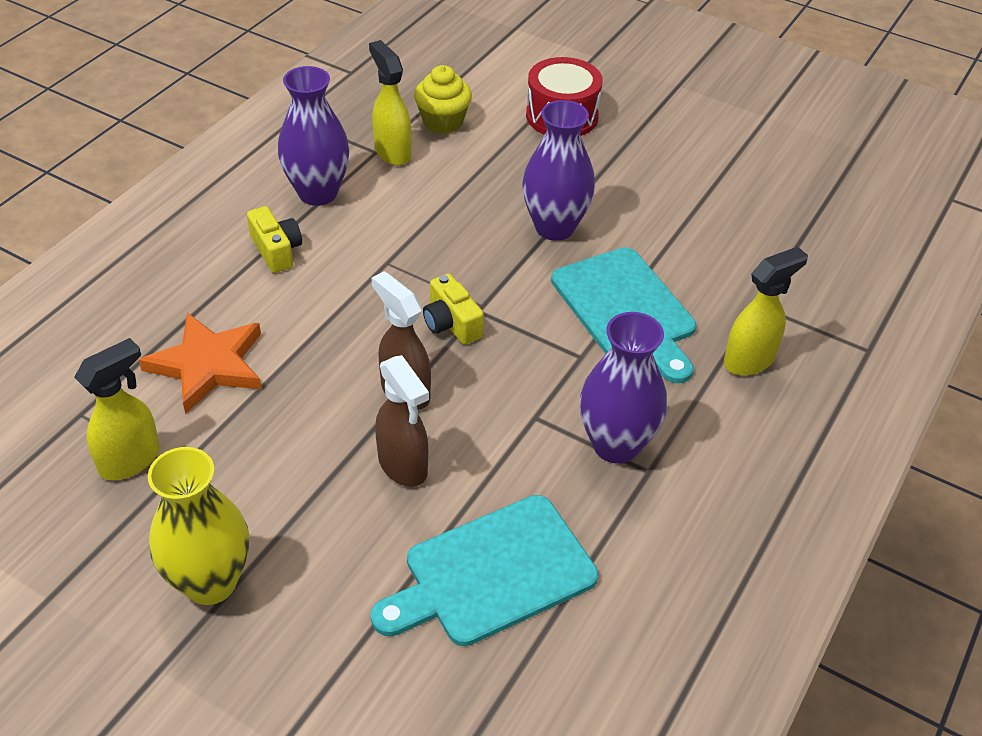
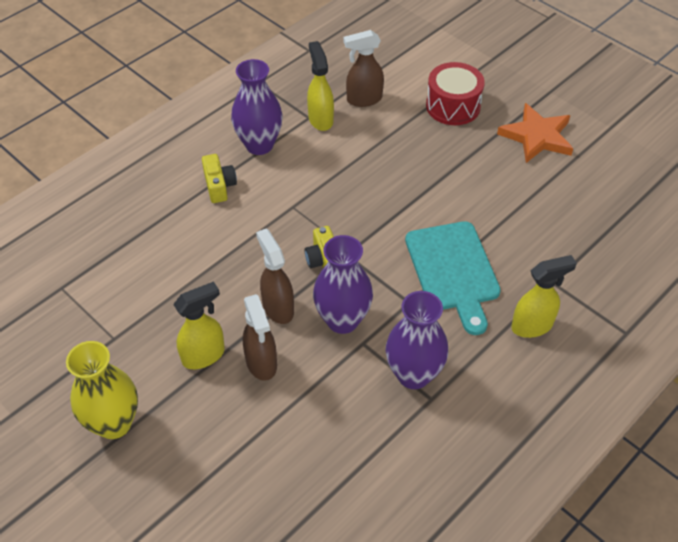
camera: 15 degrees right, 5 degrees up
yellow spray bottle [74,338,160,480] -> yellow spray bottle moved to [173,281,225,369]
orange star [139,312,262,414] -> orange star moved to [497,103,573,163]
turquoise cutting board [370,495,598,646] -> none
yellow cupcake [414,65,472,134] -> brown spray bottle [344,30,384,107]
purple vase [522,100,595,241] -> purple vase moved to [313,235,373,334]

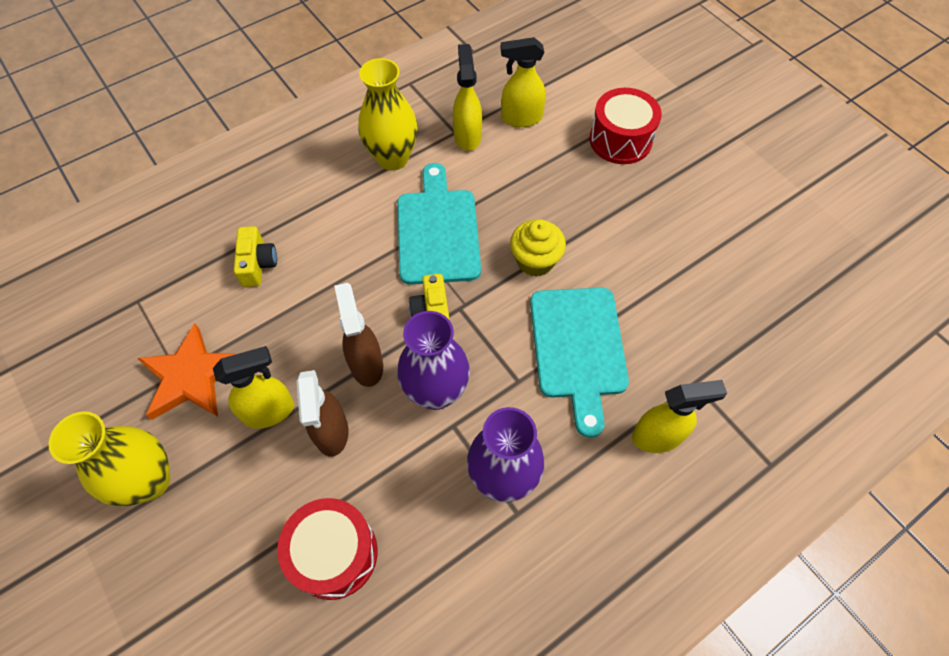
camera: 10 degrees right, 10 degrees up
yellow camera [202,154,237,203] -> yellow camera moved to [234,226,277,287]
purple vase [231,59,282,155] -> yellow vase [358,58,418,171]
brown spray bottle [344,30,384,107] -> yellow spray bottle [501,37,546,127]
orange star [497,103,573,163] -> orange star moved to [137,323,235,420]
none -> red drum [277,498,378,600]
none -> turquoise cutting board [397,163,481,285]
none -> yellow cupcake [510,219,566,277]

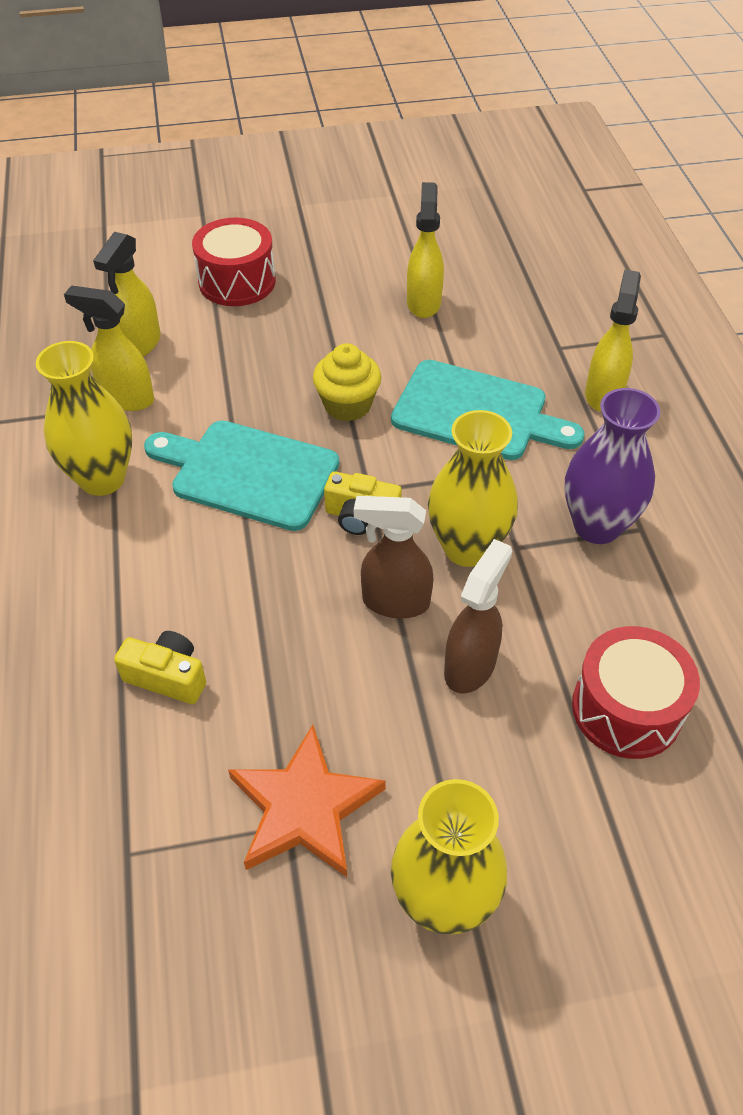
camera: 65 degrees left, 10 degrees down
yellow spray bottle [213,346,294,429] -> yellow spray bottle moved to [407,182,444,318]
brown spray bottle [296,370,349,457] -> brown spray bottle turned 75 degrees counterclockwise [444,539,512,693]
purple vase [397,311,470,410] -> yellow vase [428,410,518,567]

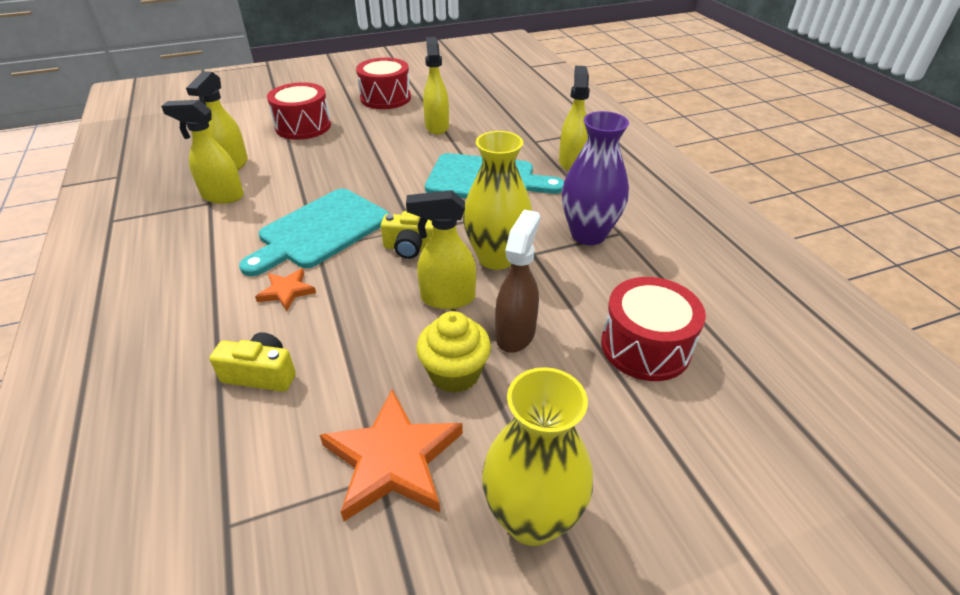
camera: 10 degrees left, 10 degrees down
yellow vase [36,341,132,496] -> none
turquoise cutting board [144,421,339,531] -> turquoise cutting board turned 60 degrees counterclockwise [239,188,389,276]
yellow cupcake [313,343,381,422] -> yellow cupcake moved to [416,311,491,393]
brown spray bottle [354,496,433,618] -> yellow spray bottle [406,190,476,309]
none -> orange star [255,268,316,311]
none -> red drum [356,58,411,109]

